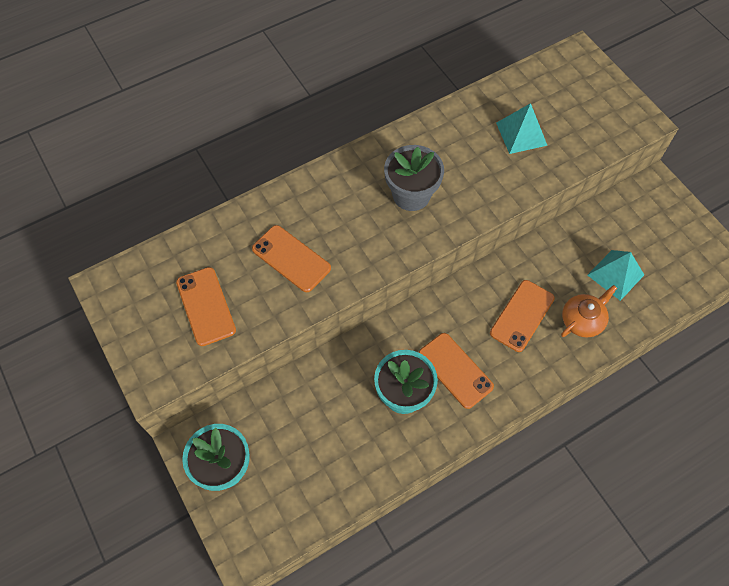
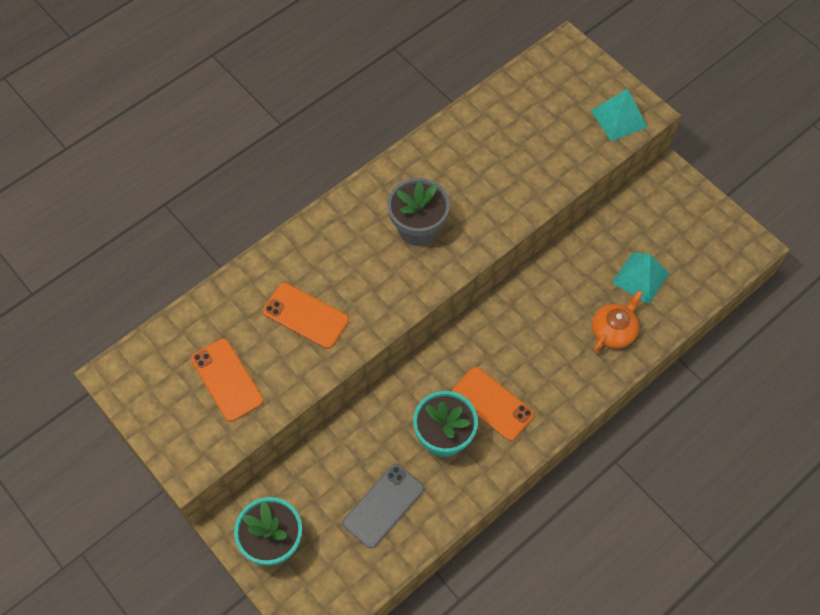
camera: 10 degrees left, 0 degrees up
orange phone [490,280,555,352] -> none
turquoise pyramid [496,103,547,154] -> turquoise pyramid moved to [591,89,647,142]
none -> grey phone [343,464,424,549]

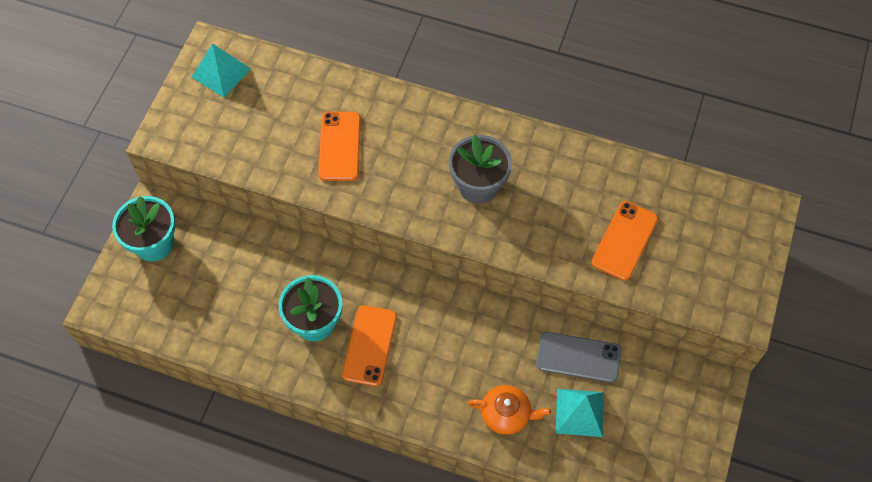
camera: 60 degrees right, 0 degrees up
orange phone [191,338,264,422] -> orange phone moved to [592,201,658,281]
grey phone [343,464,424,549] -> grey phone moved to [536,332,621,383]
turquoise pyramid [591,89,647,142] -> turquoise pyramid moved to [192,43,251,98]

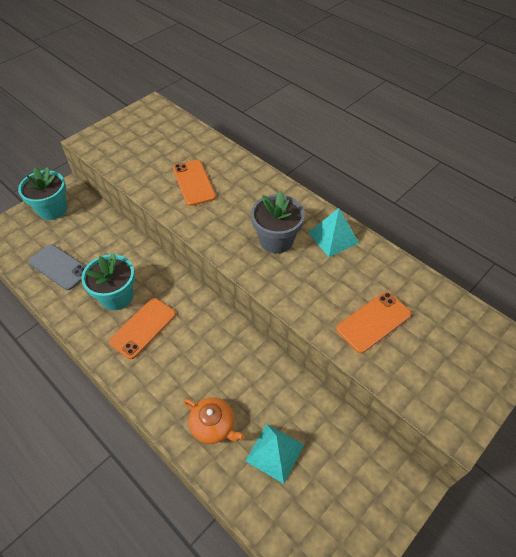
camera: 25 degrees right, 10 degrees down
turquoise pyramid [192,43,251,98] -> turquoise pyramid moved to [308,208,359,257]
orange phone [319,112,361,181] -> orange phone turned 45 degrees counterclockwise [173,160,216,206]
grey phone [536,332,621,383] -> grey phone moved to [29,244,86,290]

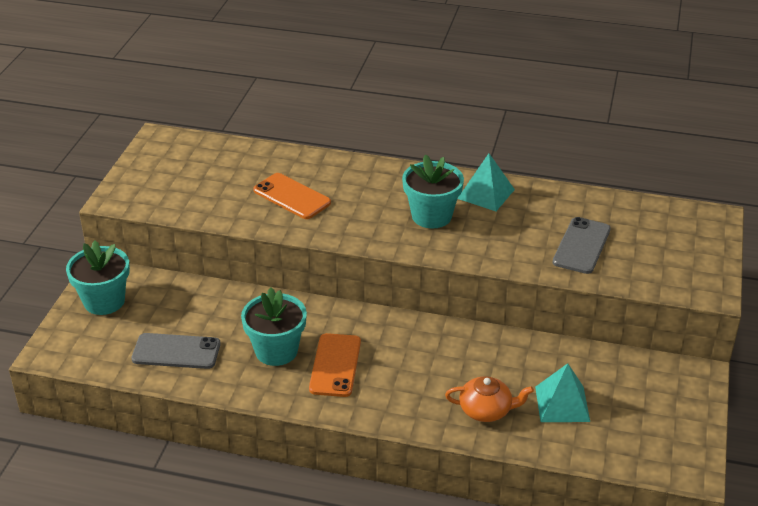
camera: 30 degrees left, 15 degrees down
grey flower pot [251,191,305,253] -> turquoise flower pot [402,154,464,229]
orange phone [336,292,411,353] -> grey phone [553,217,611,274]

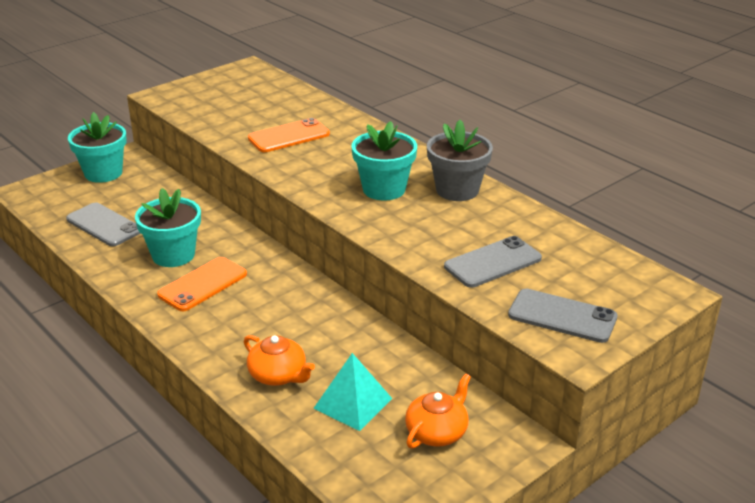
camera: 35 degrees right, 5 degrees down
orange phone [253,173,331,219] -> orange phone turned 75 degrees clockwise [248,118,330,152]
turquoise pyramid [457,153,515,211] -> grey flower pot [427,120,493,201]
none -> orange teapot [405,373,471,449]
none -> grey phone [508,289,618,343]

